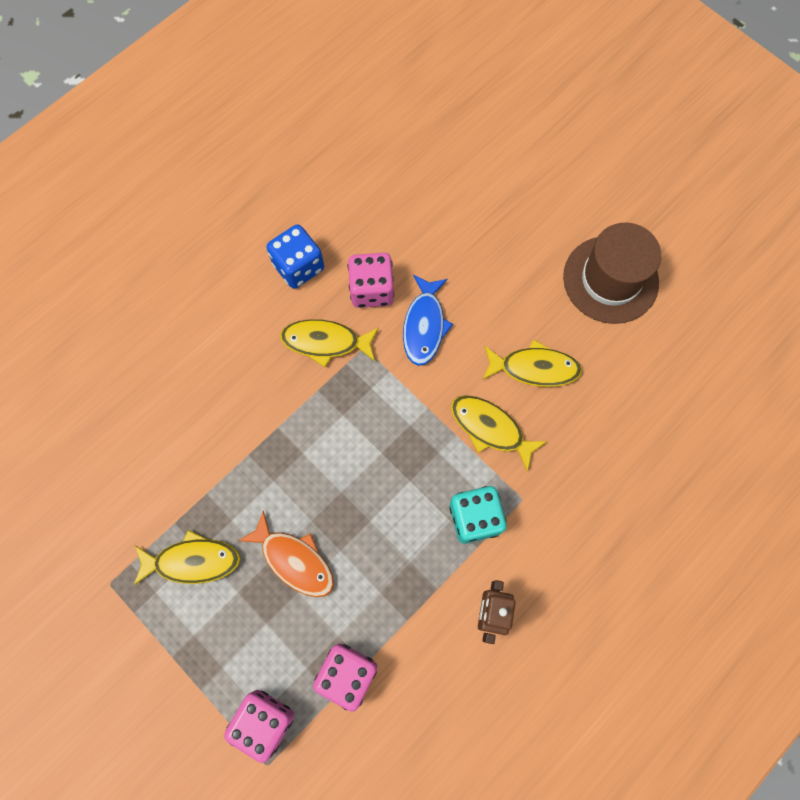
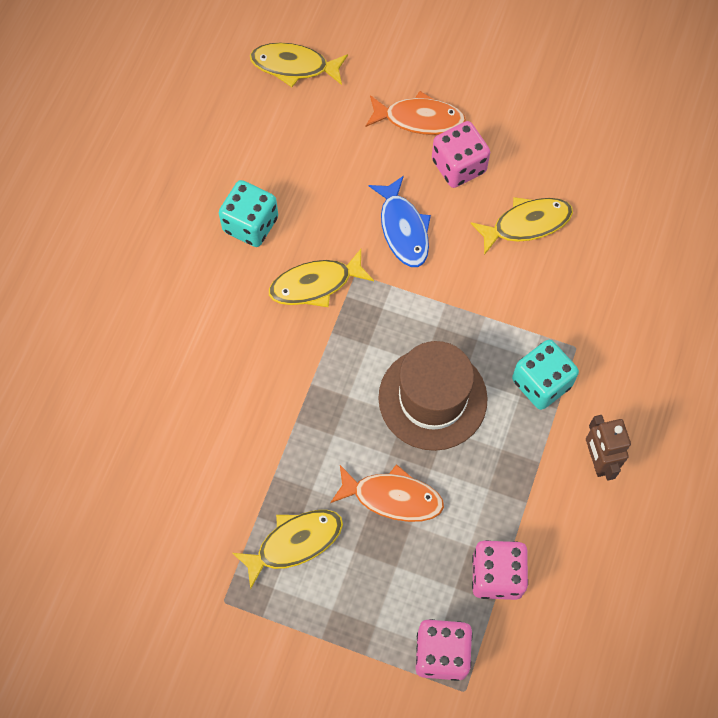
camera: 25 degrees left, 5 degrees down
blue dice [266,224,324,289] -> turquoise dice [219,180,278,247]
pink dice [348,253,394,308] -> pink dice moved to [432,121,490,188]
yellow fish [451,395,547,472] -> yellow fish moved to [250,43,348,87]
brown hat [563,223,661,324] -> brown hat moved to [378,341,488,451]
none -> orange fish [365,91,466,135]

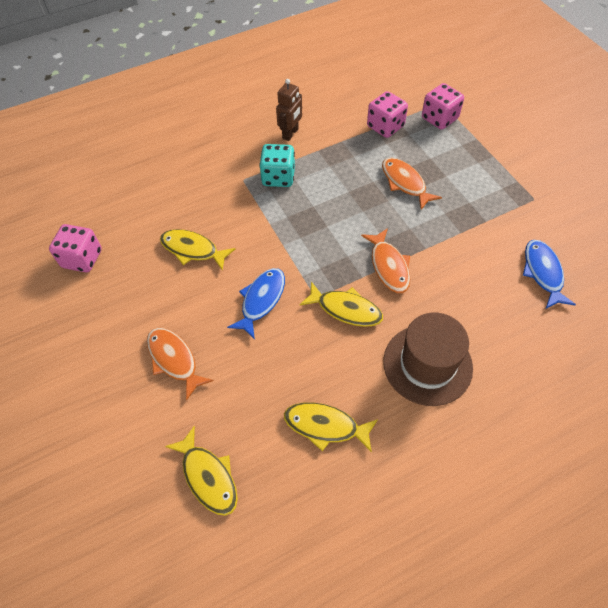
camera: 135 degrees left, 10 degrees down
turquoise dice [219,180,278,247] -> none
yellow fish [232,510,343,590] -> yellow fish moved to [284,402,378,452]
brown hat [378,341,488,451] -> brown hat moved to [383,312,473,406]
pink dice [432,121,490,188] -> pink dice moved to [49,224,102,272]
none -> orange fish [361,228,410,293]
none -> blue fish [523,240,576,309]

